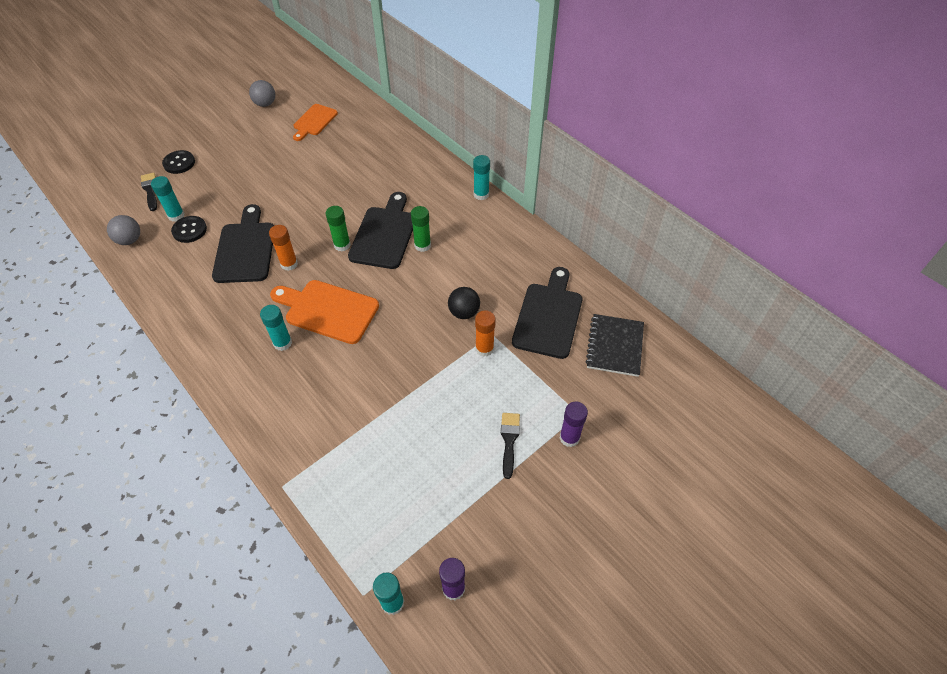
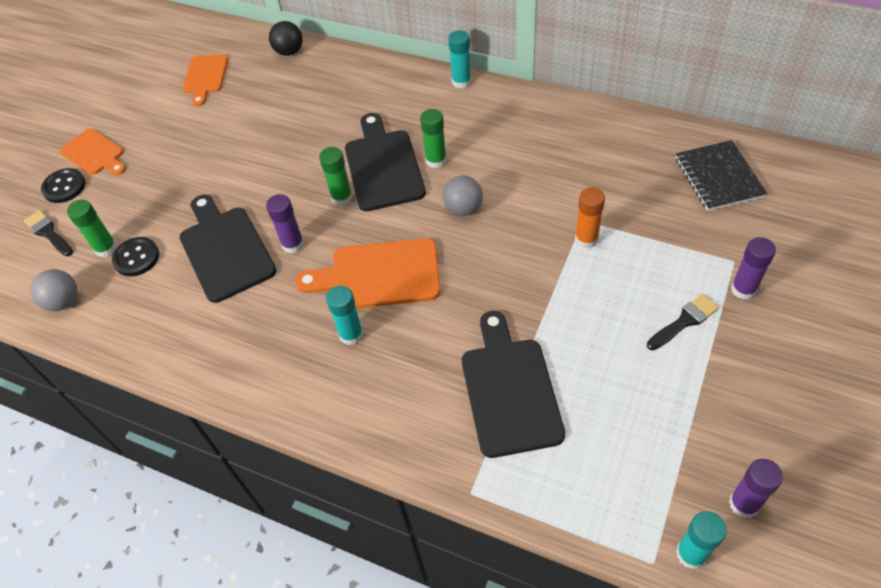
camera: 20 degrees left, 0 degrees up
turquoise glue stick [151,176,185,222] -> green glue stick [67,199,117,257]
grey ball [249,80,275,107] -> grey ball moved to [443,175,483,216]
orange glue stick [269,225,298,271] -> purple glue stick [266,194,304,253]
black ball [448,287,480,319] -> black ball moved to [269,21,303,56]
black brush [501,413,520,479] -> black brush turned 75 degrees clockwise [647,294,719,350]
black cutting board [512,267,582,359] -> black cutting board moved to [462,311,565,458]
none -> orange cutting board [60,129,125,175]

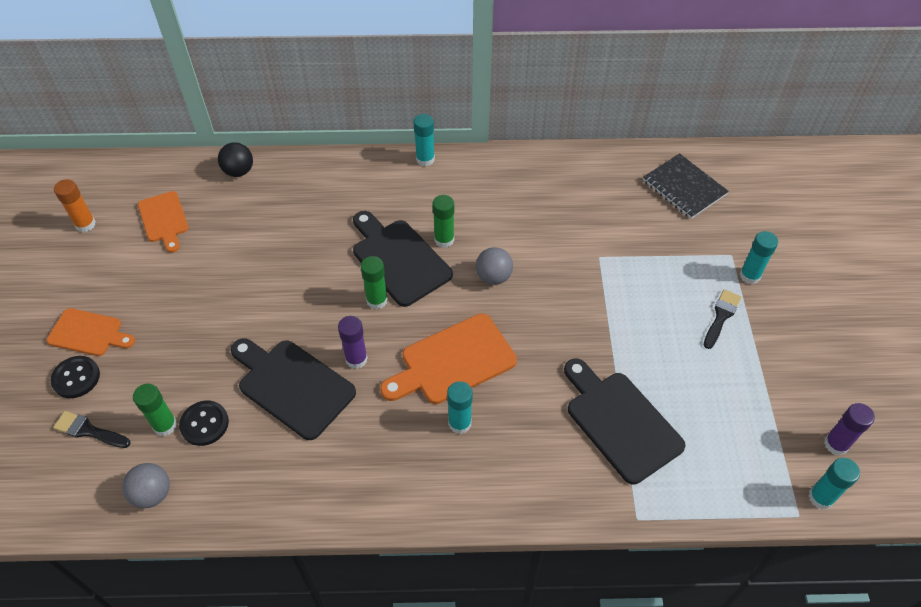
camera: 30 degrees left, 0 degrees up
orange glue stick [575,187,605,248] -> orange glue stick moved to [54,179,96,232]
purple glue stick [731,237,776,300] -> turquoise glue stick [740,231,778,284]

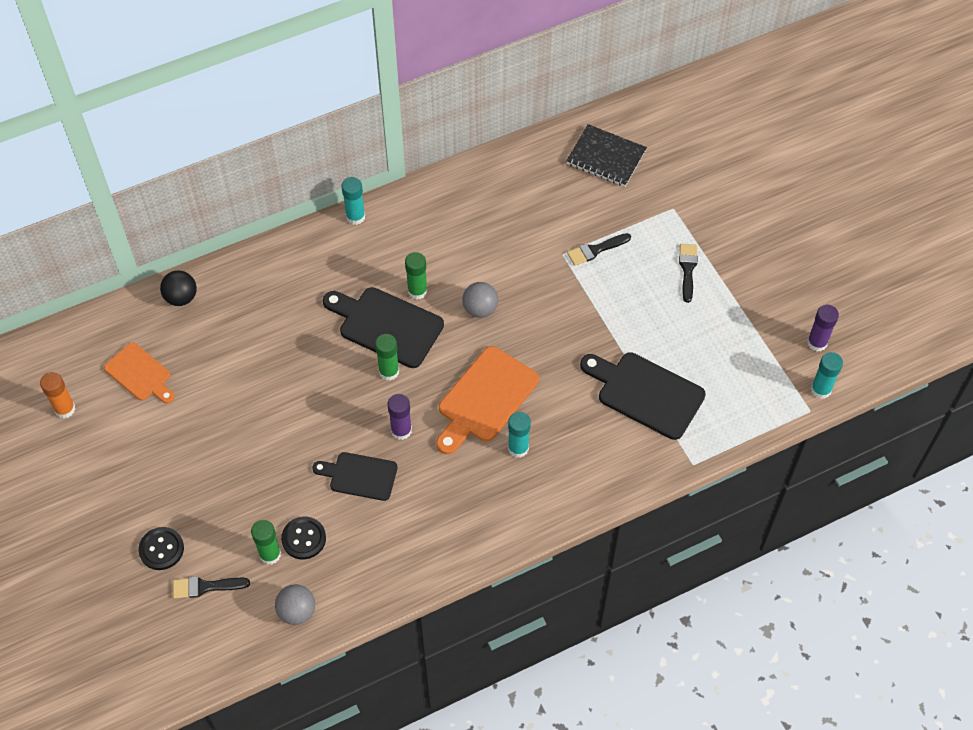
camera: 25 degrees left, 5 degrees up
orange cutting board [47,308,135,356] -> none
black cutting board [231,338,356,440] -> black cutting board [312,452,398,501], size x0.64
turquoise glue stick [740,231,778,284] -> none
none -> black brush [567,233,631,266]

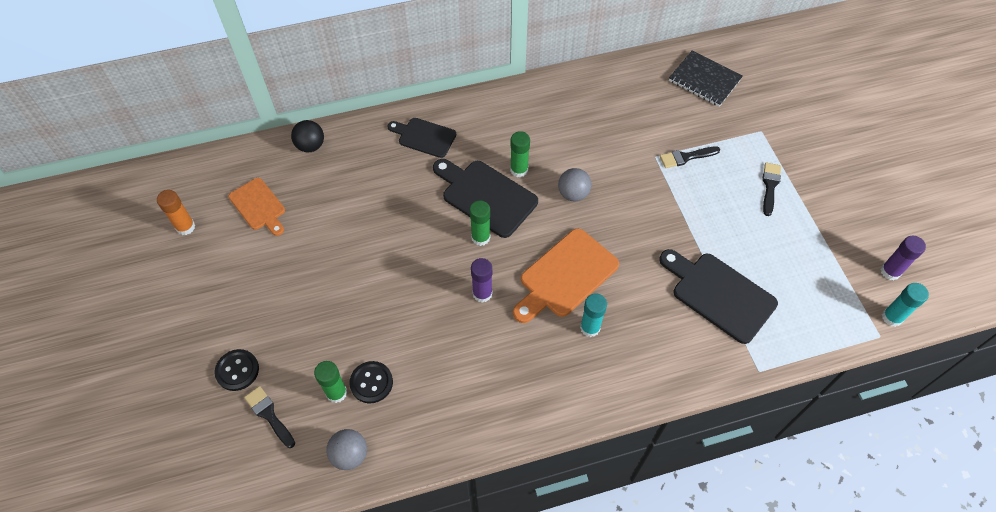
camera: 10 degrees right, 0 degrees up
black brush [173,576,250,599] -> black brush turned 45 degrees clockwise [244,386,295,448]
black cutting board [312,452,398,501] -> black cutting board moved to [387,118,456,158]
turquoise glue stick [342,177,365,225] -> none

